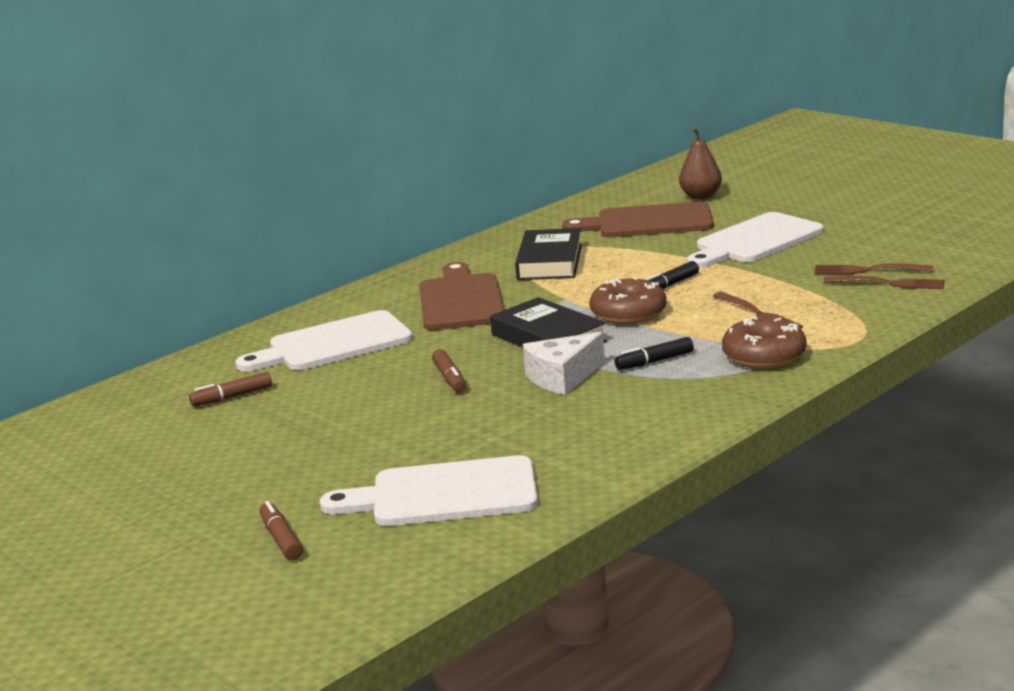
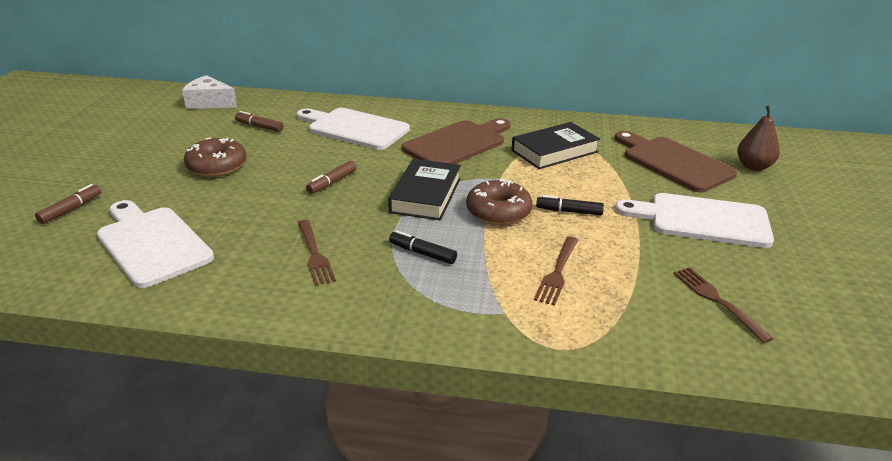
camera: 50 degrees right, 10 degrees up
white cheese [523,332,605,395] -> white cheese moved to [182,75,237,109]
brown donut [722,316,806,369] -> brown donut moved to [184,138,247,177]
brown fork [823,276,945,289] -> brown fork moved to [298,220,336,286]

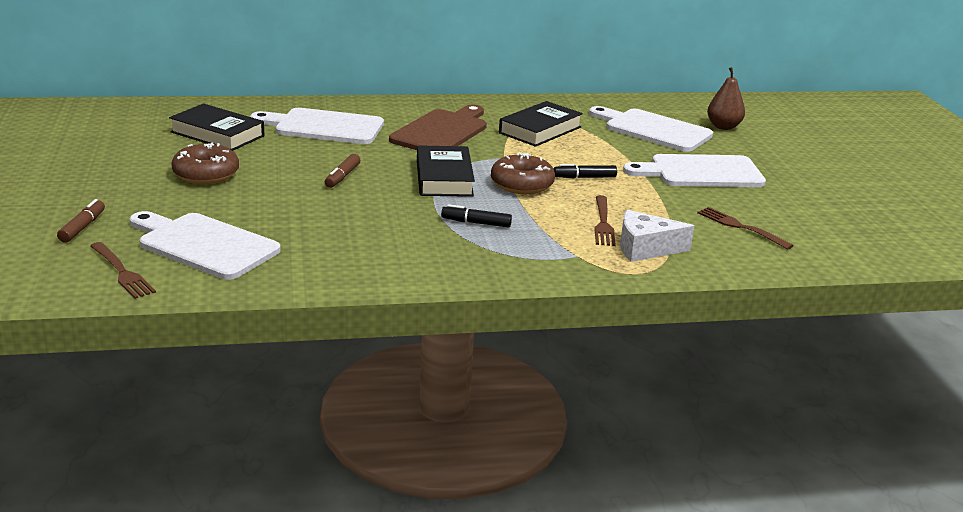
camera: 20 degrees left, 5 degrees down
white cheese [182,75,237,109] -> white cheese moved to [620,210,694,262]
brown marker [235,111,284,132] -> black book [169,104,264,151]
brown fork [298,220,336,286] -> brown fork moved to [90,242,156,299]
brown cutting board [615,131,737,192] -> white cutting board [589,106,713,152]

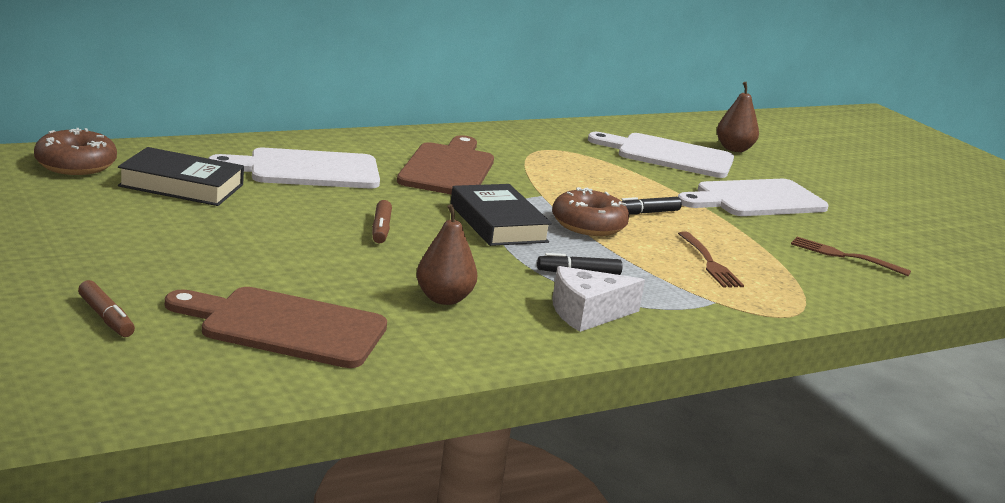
camera: 20 degrees left, 5 degrees down
brown marker [57,199,105,243] -> brown marker turned 150 degrees clockwise [78,280,135,337]
brown fork [90,242,156,299] -> none
white cutting board [129,211,281,280] -> brown cutting board [165,287,387,368]
brown donut [171,143,239,184] -> brown donut moved to [34,128,117,175]
black book [499,101,583,147] -> none
white cheese [620,210,694,262] -> white cheese moved to [552,266,645,332]
none -> brown pear [416,204,477,305]

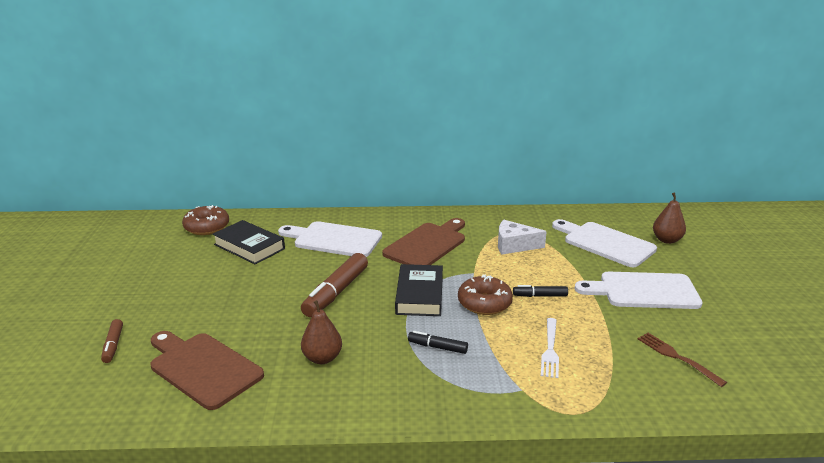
camera: 30 degrees right, 5 degrees up
brown marker [372,200,392,243] -> brown marker [301,253,368,317], size x1.91
white cheese [552,266,645,332] -> white cheese moved to [498,220,547,255]
brown fork [678,231,744,287] -> white fork [541,318,559,378]

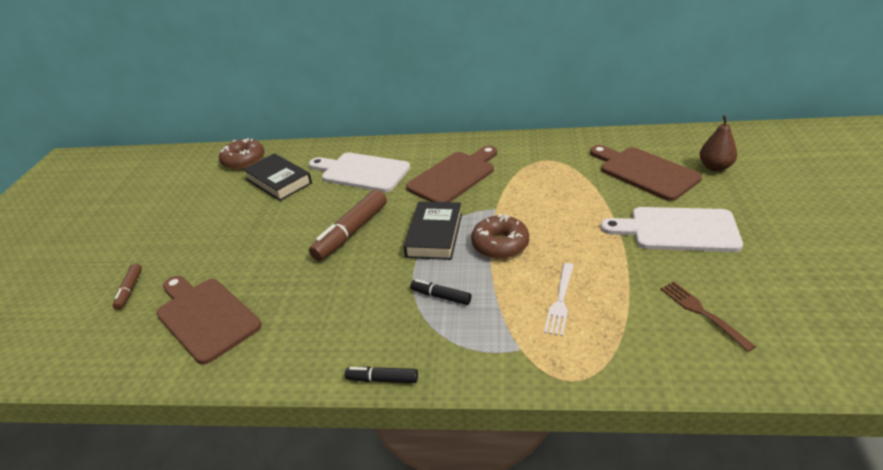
camera: 10 degrees right, 10 degrees up
brown pear [301,300,342,364] -> none
white cheese [498,220,547,255] -> none
black marker [513,285,568,297] -> black marker moved to [345,367,418,383]
white cutting board [552,219,657,267] -> brown cutting board [590,145,702,201]

